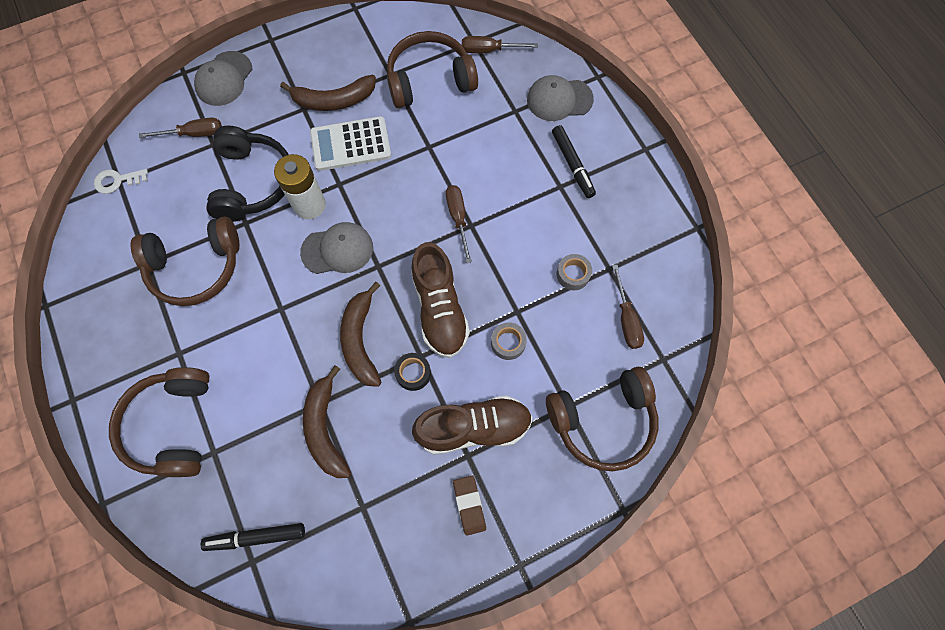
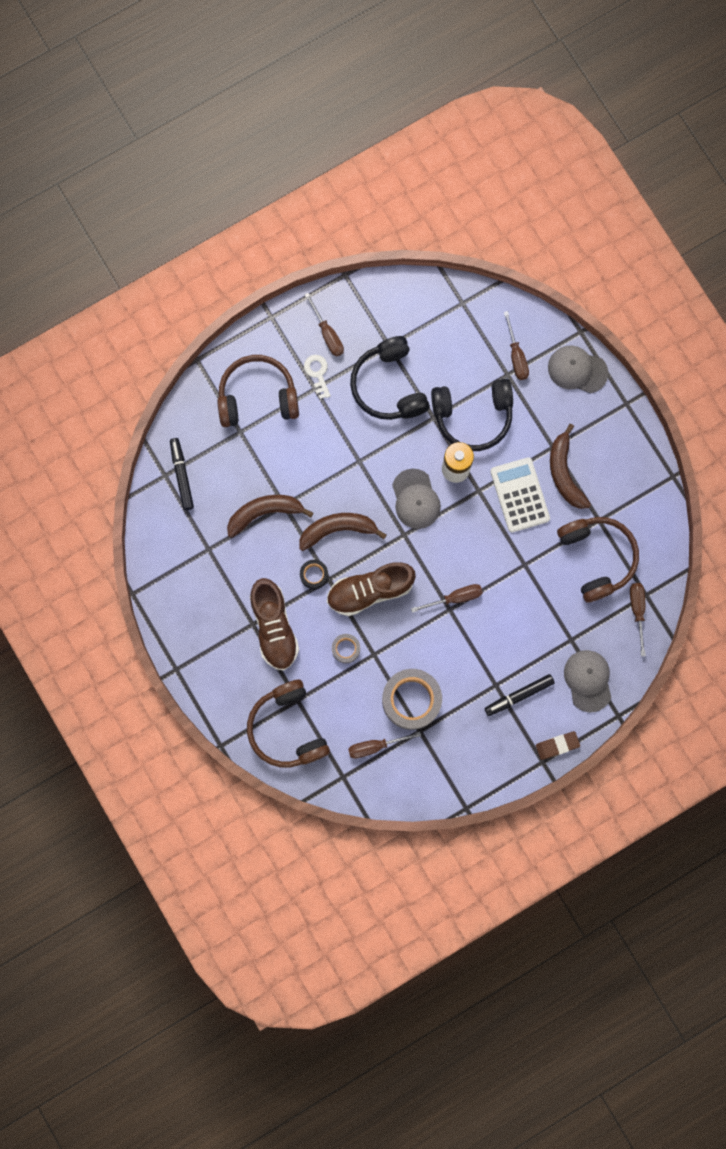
camera: 85 degrees right, 10 degrees up
white key [94,169,148,194] -> white key moved to [304,355,331,399]
brown headphones [131,217,239,306] -> black headphones [350,336,430,420]
brown eraser [453,476,486,536] -> brown eraser moved to [536,731,580,760]
grey tape [557,254,592,290] -> grey tape [382,669,442,730], size x2.06
none -> brown screwdriver [305,293,344,357]

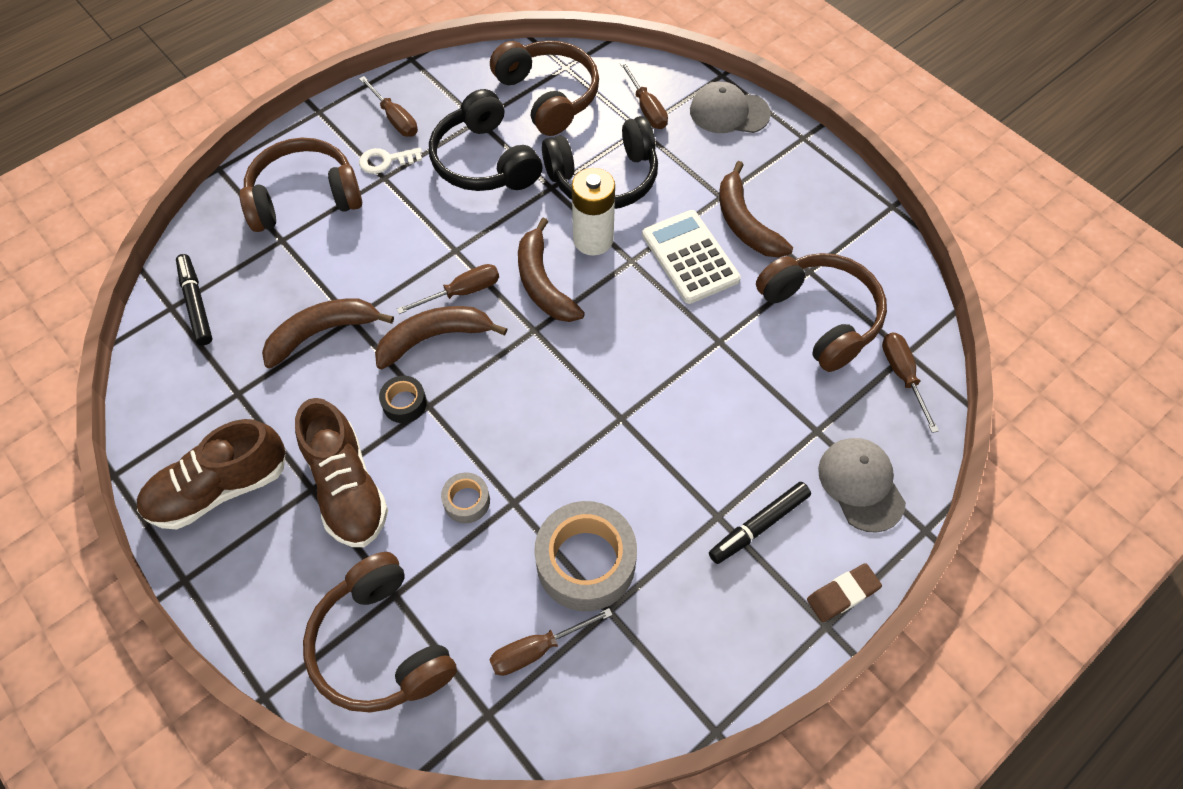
camera: 10 degrees left, 20 degrees down
white key [304,355,331,399] -> white key turned 75 degrees counterclockwise [359,148,422,174]
brown shoe [327,562,416,616] -> brown shoe moved to [137,419,286,529]
grey cap [392,469,441,529] -> brown banana [518,218,585,322]
brown screwdriver [411,584,483,613] -> brown screwdriver moved to [397,264,499,314]
none -> brown headphones [490,40,599,136]

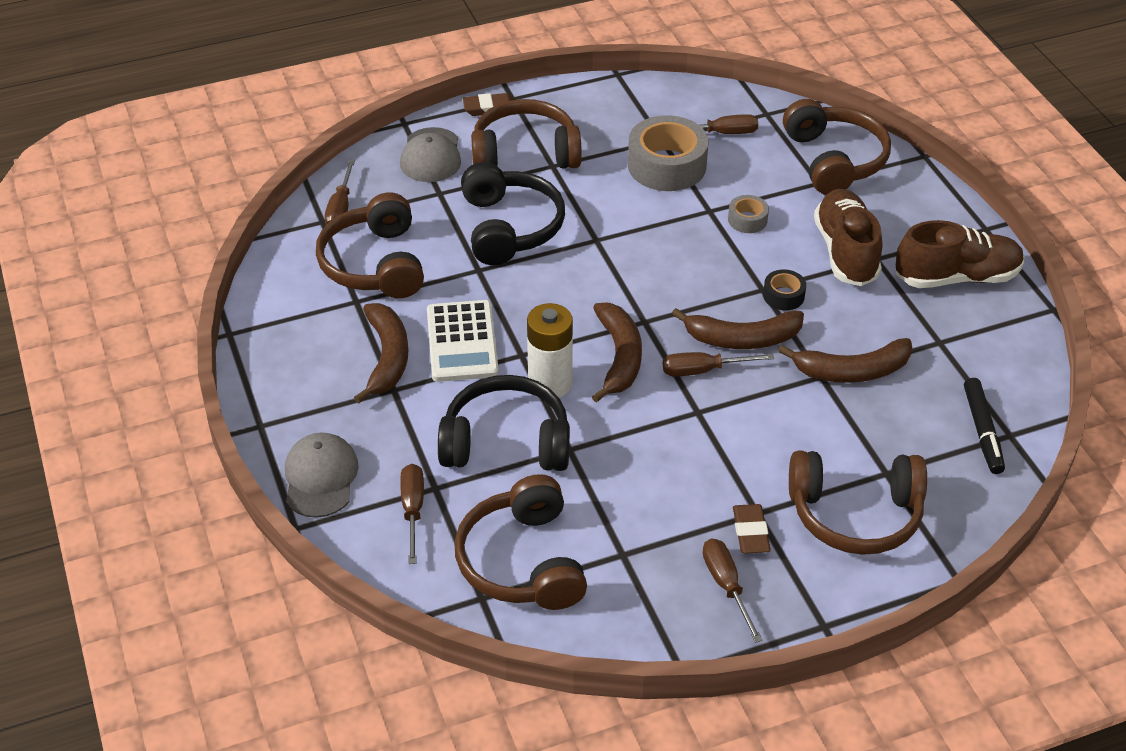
camera: 160 degrees left, 15 degrees down
white key [359,148,422,174] -> brown eraser [733,504,771,554]
black headphones [429,89,543,191] -> black headphones moved to [461,162,565,265]
grey cap [690,81,771,133] -> grey cap turned 120 degrees counterclockwise [285,432,359,518]
black marker [709,482,811,564] -> brown headphones [471,99,582,169]

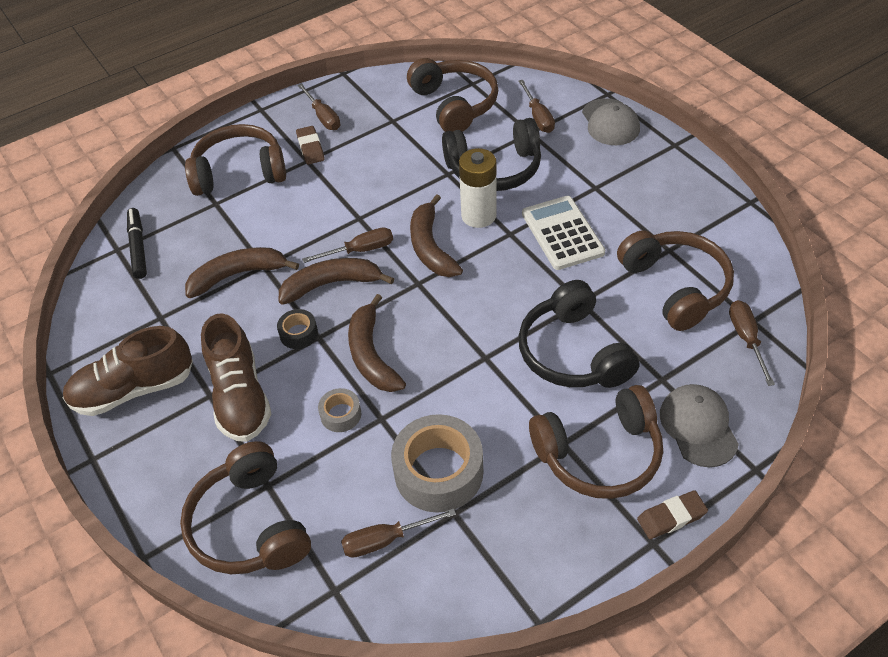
camera: 170 degrees right, 5 degrees up
brown banana [354,303,408,404] -> brown banana moved to [348,294,406,392]

